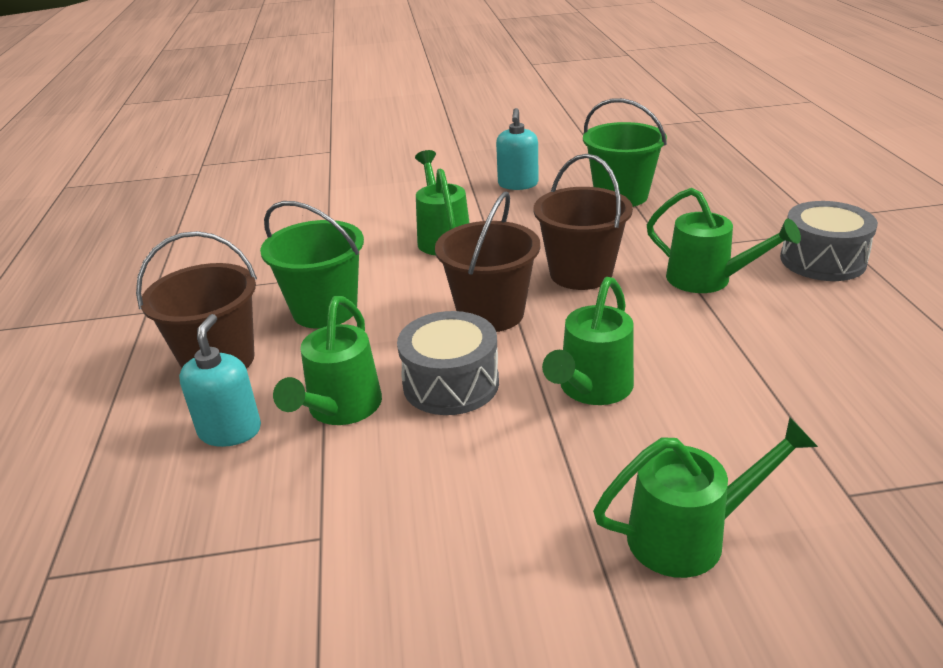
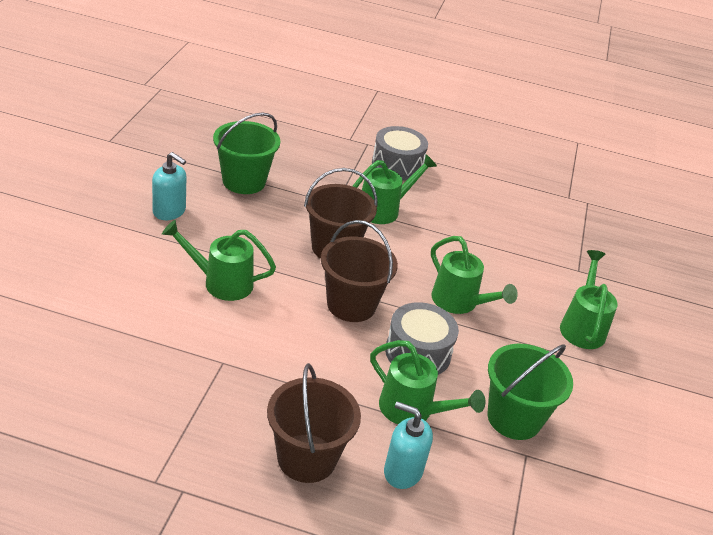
camera: 75 degrees left, 5 degrees up
green bucket [260,201,364,329] -> green bucket moved to [488,344,573,440]

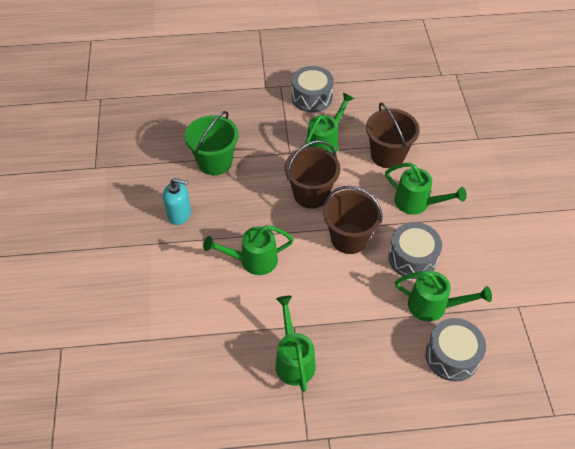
camera: 15 degrees left, 15 degrees up
brown bucket [267,363,361,483] -> brown bucket moved to [366,103,420,168]
turquoise soap dispenser [384,401,433,489] -> grey drum [425,318,486,381]
green bucket [488,344,573,440] -> none
green watering can [560,250,618,349] -> green watering can moved to [275,296,316,392]

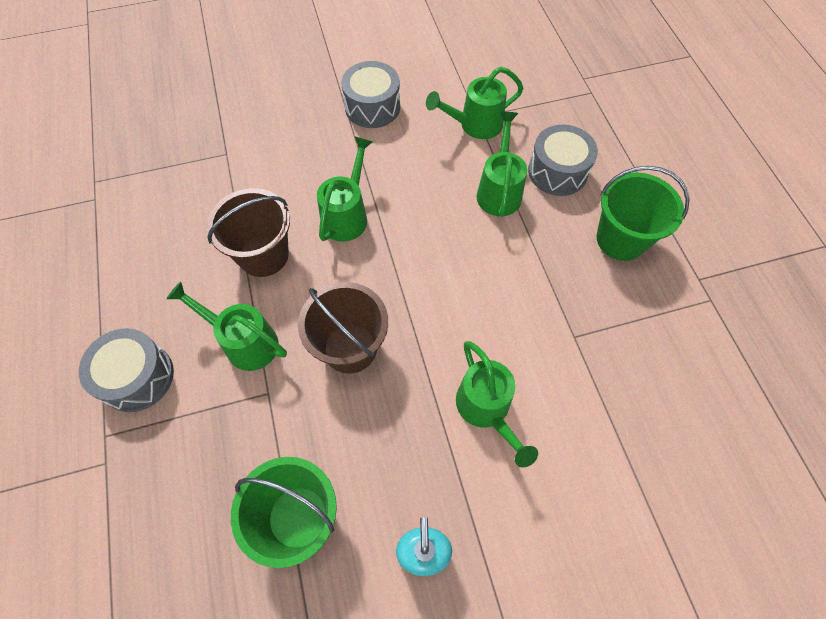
camera: 100 degrees left, 10 degrees up
green watering can [275,296,316,392] -> green watering can moved to [426,67,523,139]
brown bucket [323,186,383,254] -> none
grey drum [388,222,442,279] -> grey drum moved to [341,61,400,128]
none -> green bucket [597,166,690,261]

